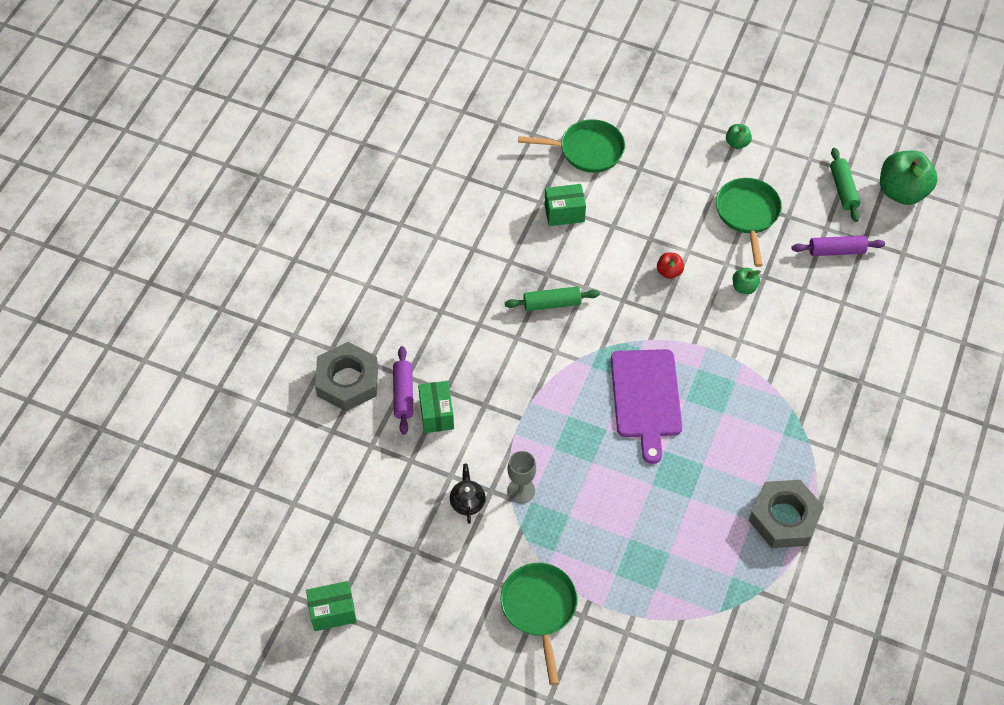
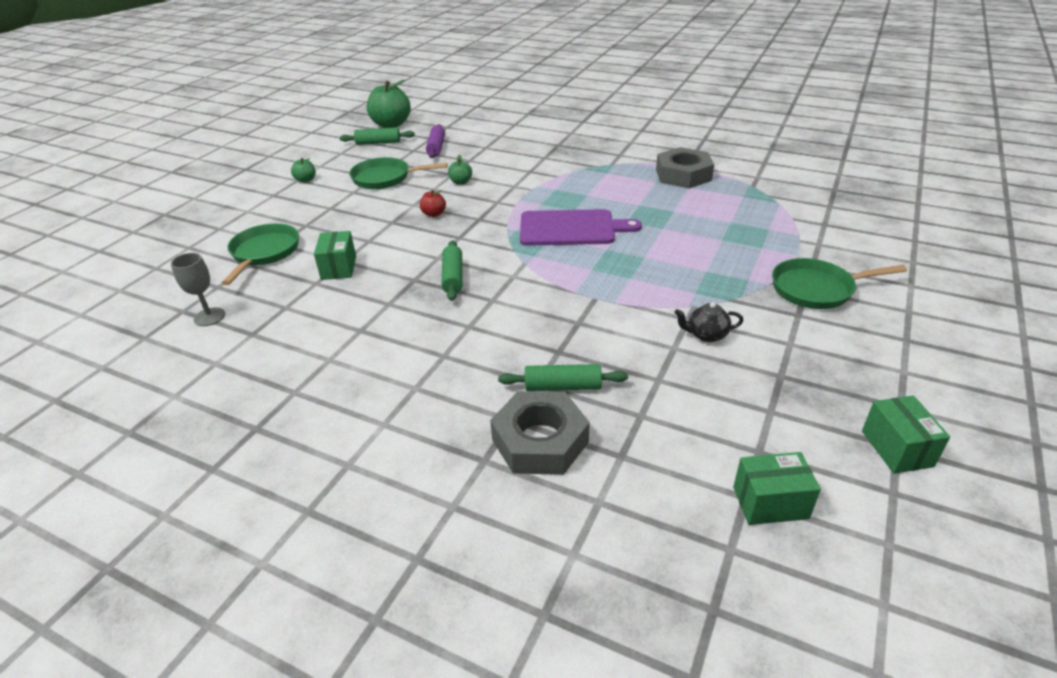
camera: 85 degrees left, 20 degrees down
purple rolling pin [393,346,413,435] -> green rolling pin [498,364,628,391]
green box [418,381,454,433] -> green box moved to [733,452,821,525]
grey goblet [507,451,536,503] -> grey goblet moved to [171,253,225,326]

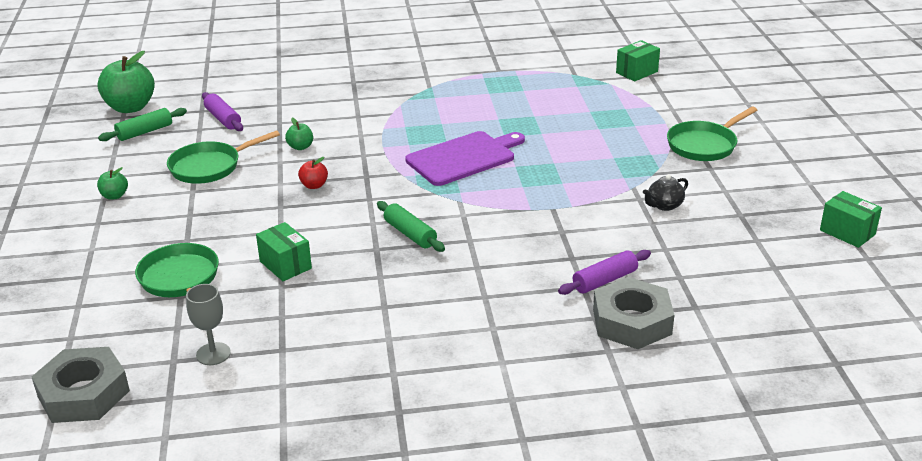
camera: 35 degrees left, 5 degrees down
green rolling pin [498,364,628,391] -> purple rolling pin [558,250,651,295]
grey nut [656,147,714,189] -> grey nut moved to [32,347,130,423]
green box [733,452,821,525] -> green box moved to [616,40,660,81]

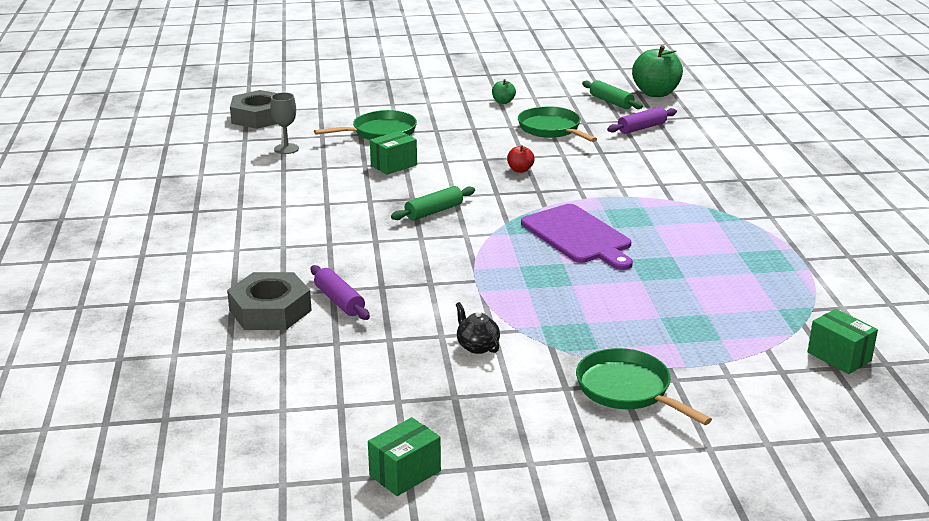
camera: 90 degrees right, 5 degrees down
green apple [285,118,313,150] -> none

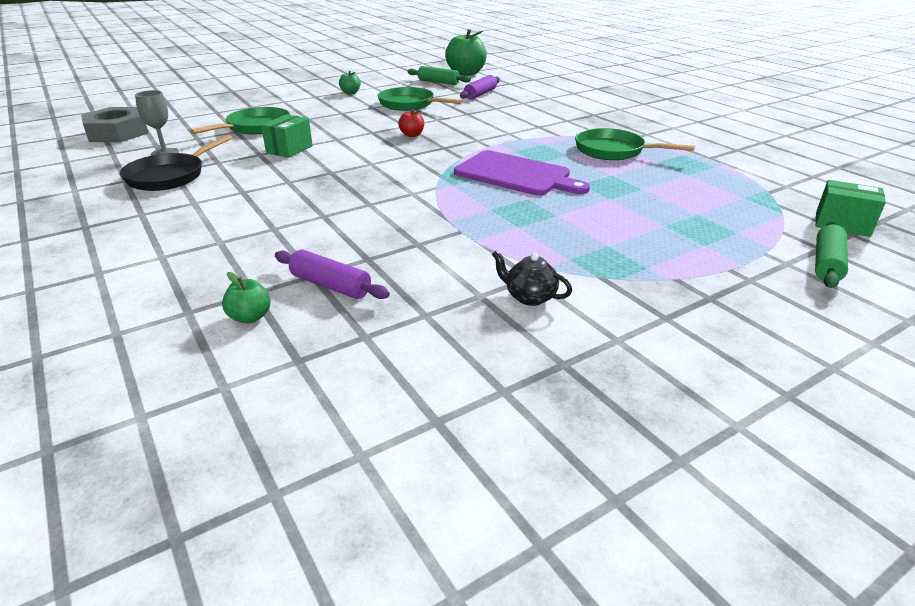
camera: 25 degrees left, 5 degrees up
grey nut [227,272,312,330] -> green apple [222,272,271,323]
green box [368,417,441,496] -> none
green rolling pin [391,186,475,220] -> green rolling pin moved to [815,222,848,288]
green pan [576,348,712,425] -> green pan moved to [575,128,695,160]
none -> black pan [120,135,232,191]

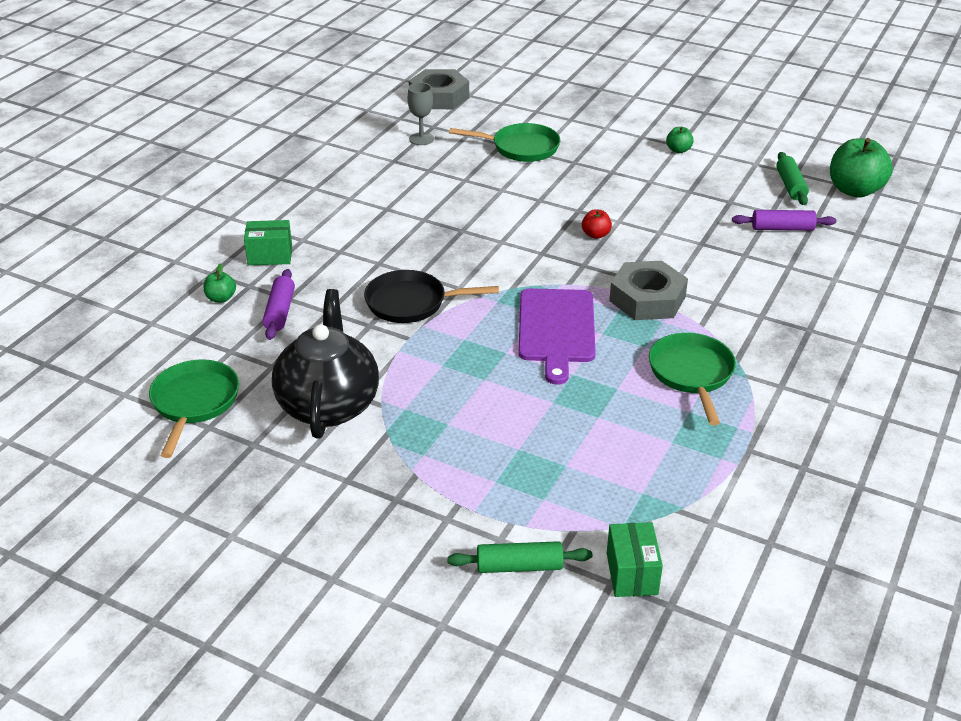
camera: 60 degrees right, 5 degrees up
black pan [120,135,232,191] -> black pan moved to [364,270,499,323]
green box [261,114,313,158] -> green box moved to [244,220,292,266]
green pan [377,87,463,111] -> green pan moved to [149,359,239,458]
black teapot [492,251,572,306] -> black teapot [272,289,379,439], size x2.42
none -> grey nut [609,261,688,320]

